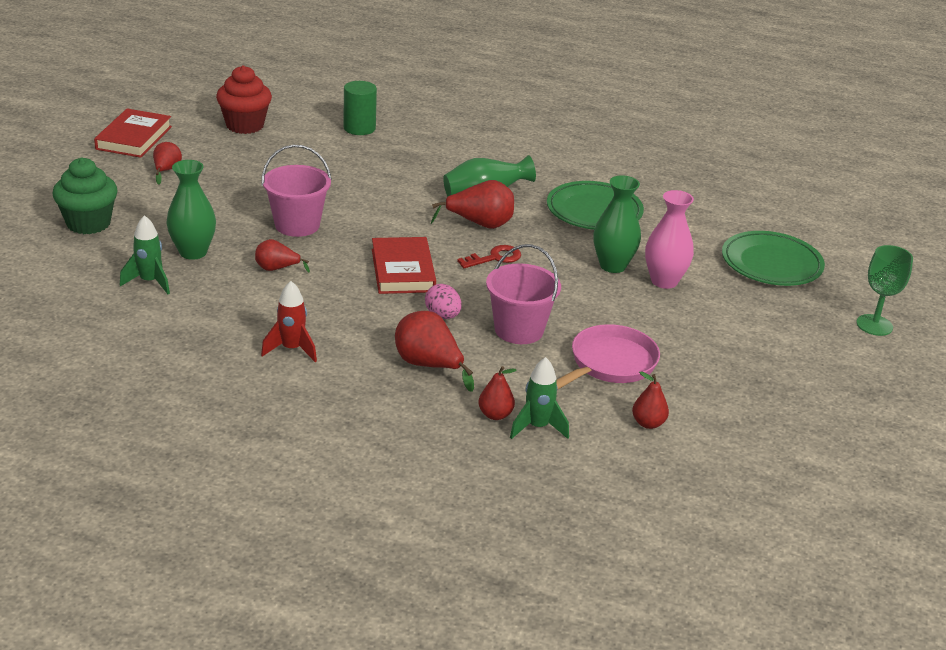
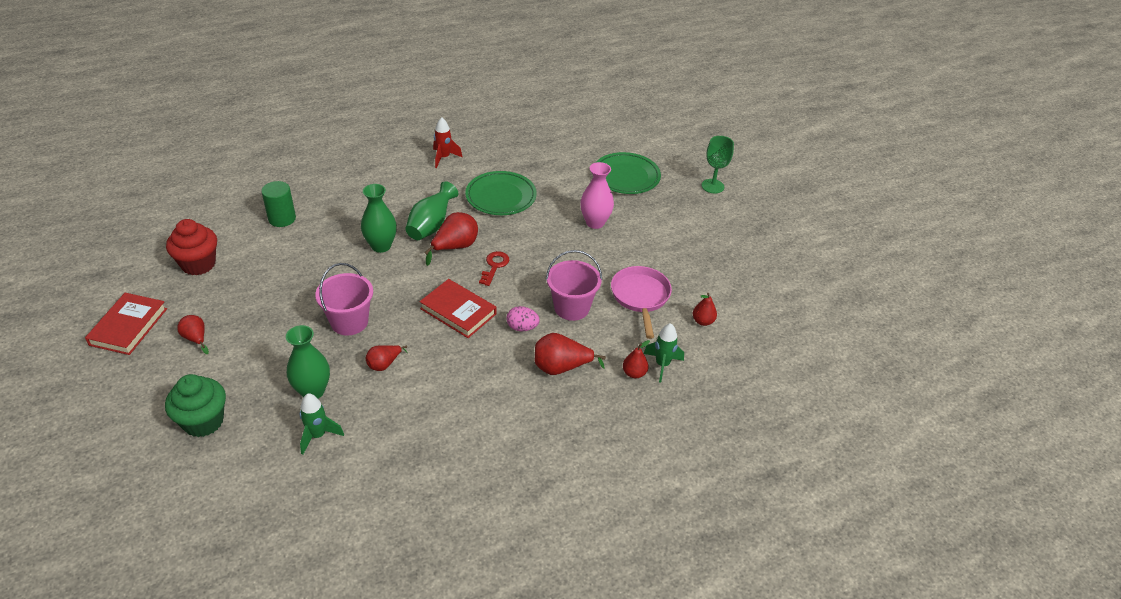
camera: 45 degrees left, 10 degrees up
red book [94,108,172,158] -> red book turned 45 degrees clockwise [85,293,167,355]
red rocket [261,281,317,362] -> red rocket moved to [433,117,462,168]
green vase [593,175,641,273] -> green vase moved to [361,184,397,253]

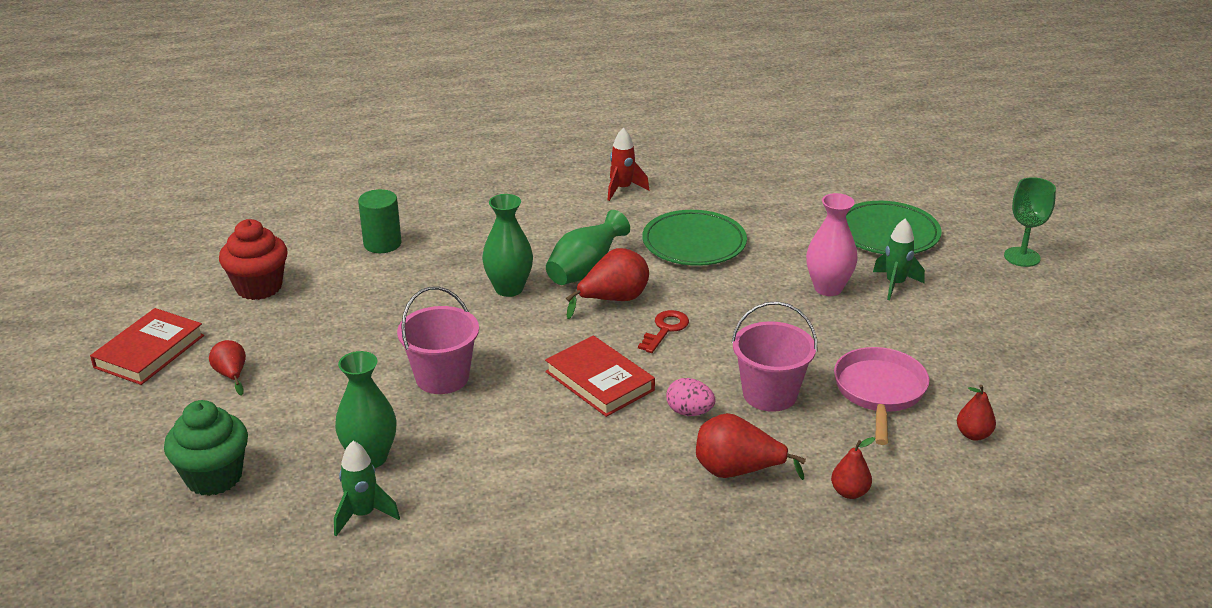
camera: 15 degrees right, 10 degrees down
red pear [366,345,408,371] -> none
green rocket [643,323,684,383] -> green rocket moved to [873,219,925,300]

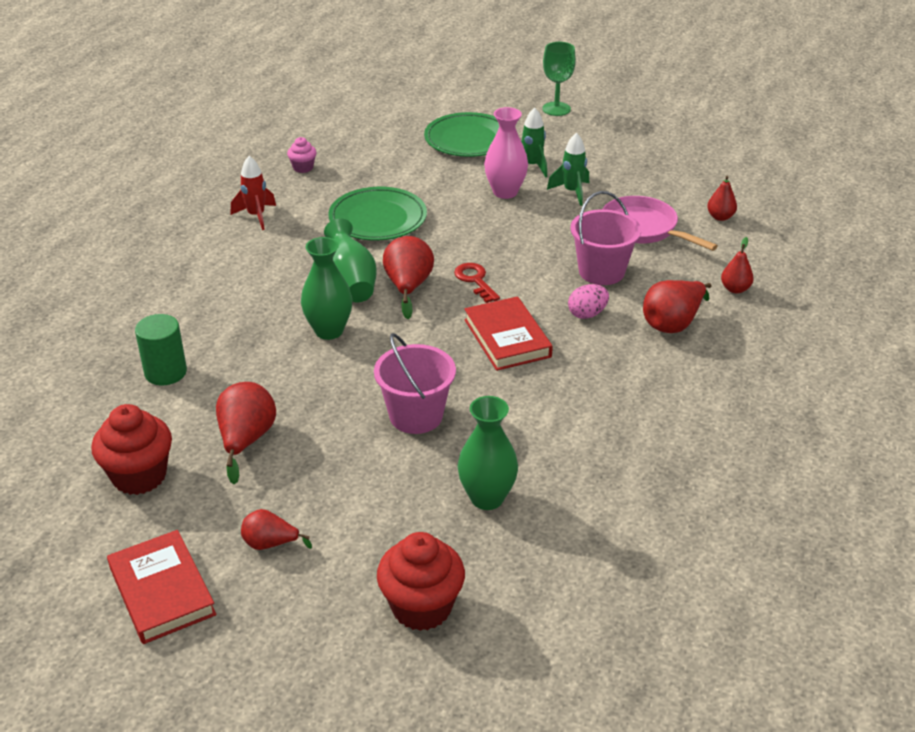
camera: 55 degrees left, 5 degrees up
green cupcake [164,400,248,496] -> red cupcake [377,532,465,631]
green rocket [334,441,400,536] -> green rocket moved to [547,133,589,206]
red book [545,336,655,417] -> red book turned 75 degrees clockwise [464,296,553,371]
none -> red pear [216,382,276,484]
none -> pink cupcake [287,137,316,173]

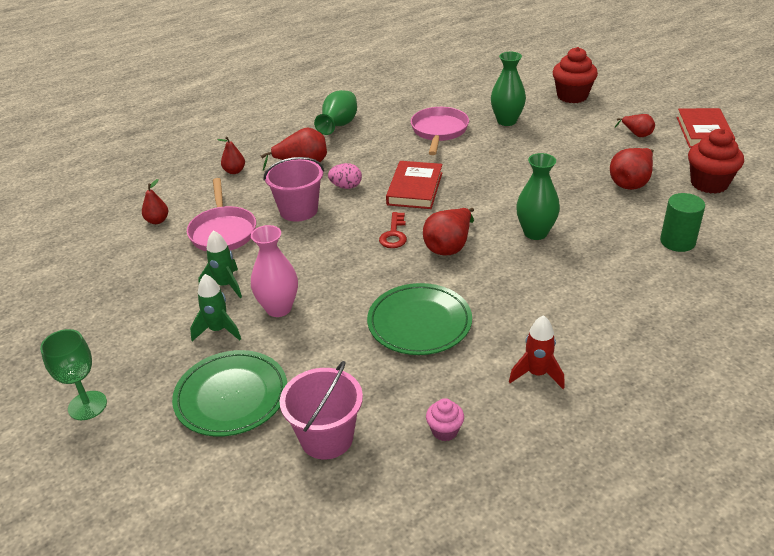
camera: 145 degrees left, 0 degrees up
green vase [324,218,377,302] -> green vase moved to [314,90,357,135]
pink bucket [374,333,456,434] -> pink bucket moved to [280,361,363,459]
none -> pink pan [411,107,469,155]

